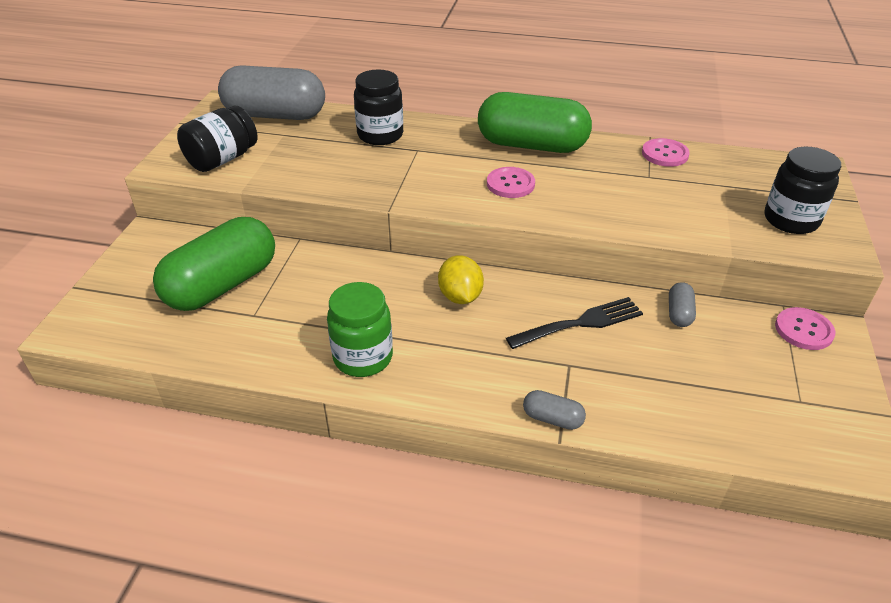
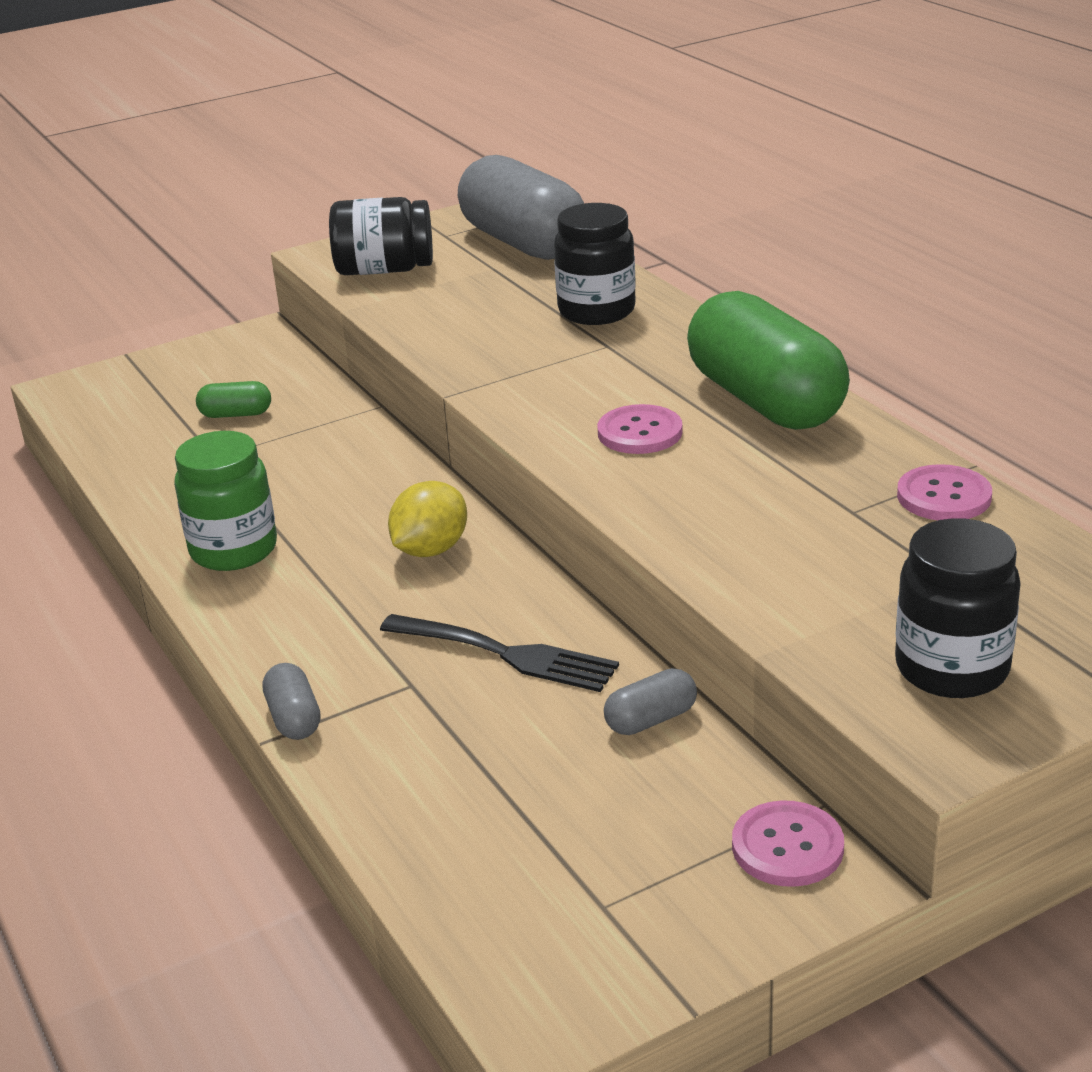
camera: 50 degrees right, 10 degrees down
green capsule [153,217,275,311] -> green capsule [196,381,271,418], size x0.41

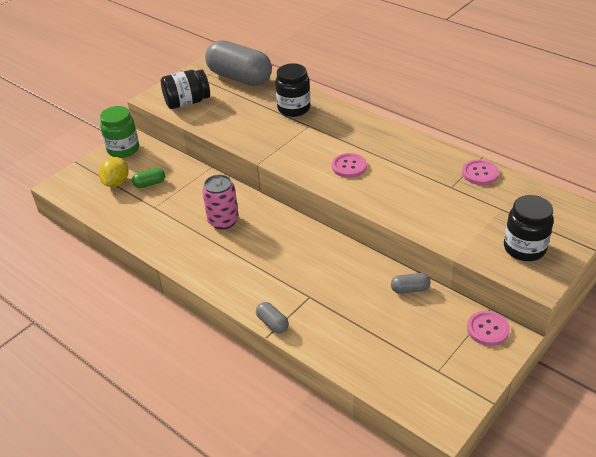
camera: 20 degrees left, 10 degrees up
green jar [174,431,277,571] -> green jar moved to [100,106,139,158]
black fork [380,614,619,692] -> none
yellow lemon [388,481,467,557] -> yellow lemon moved to [99,157,129,187]
grey capsule [604,668,697,735] -> grey capsule turned 45 degrees clockwise [391,273,431,294]
green capsule [687,291,850,430] -> none
none -> pink can [202,174,239,229]

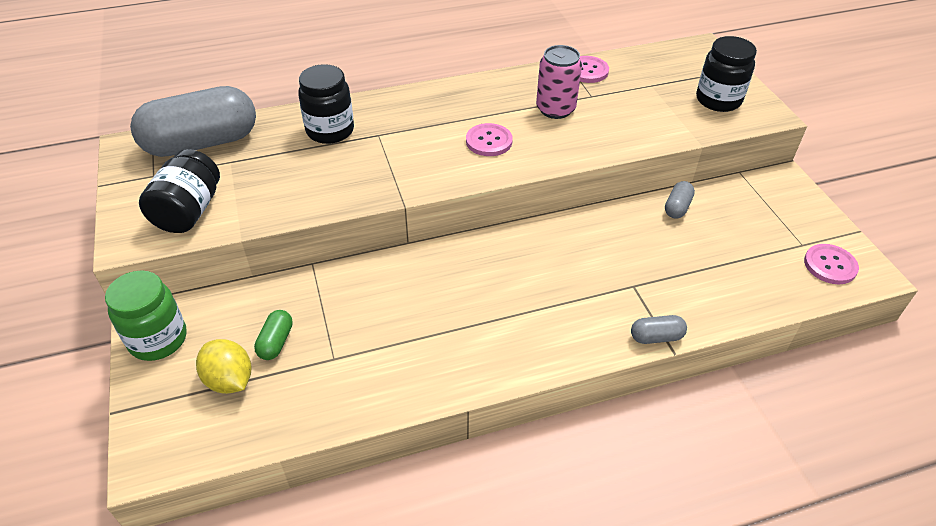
camera: 60 degrees left, 5 degrees up
pink can [202,174,239,229] -> pink can moved to [536,45,582,119]
pink button [467,311,510,346] -> pink button moved to [804,244,859,284]

